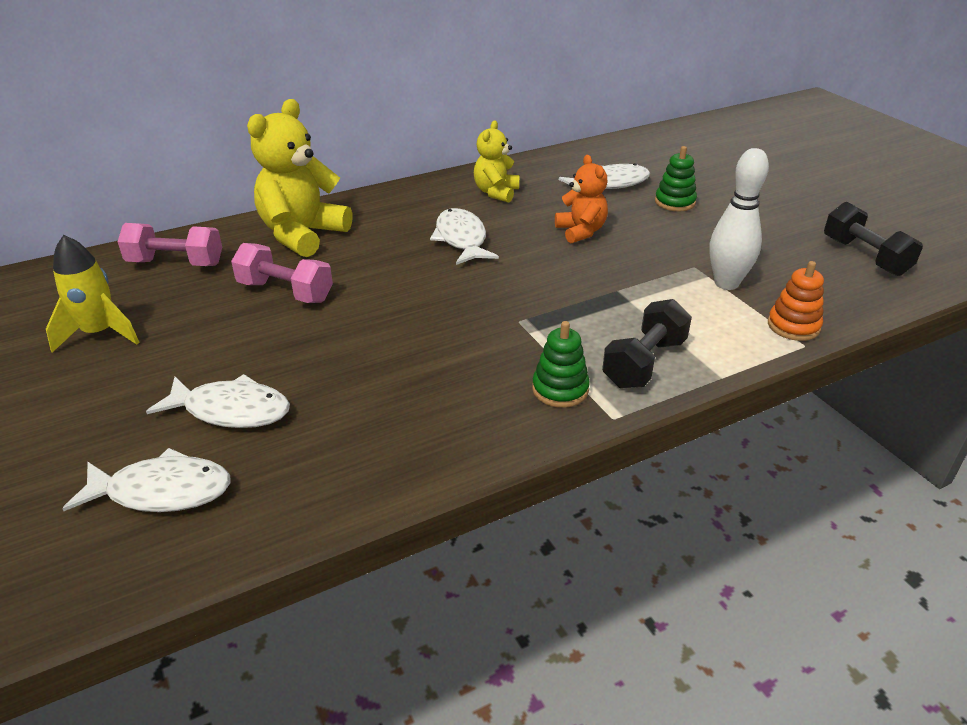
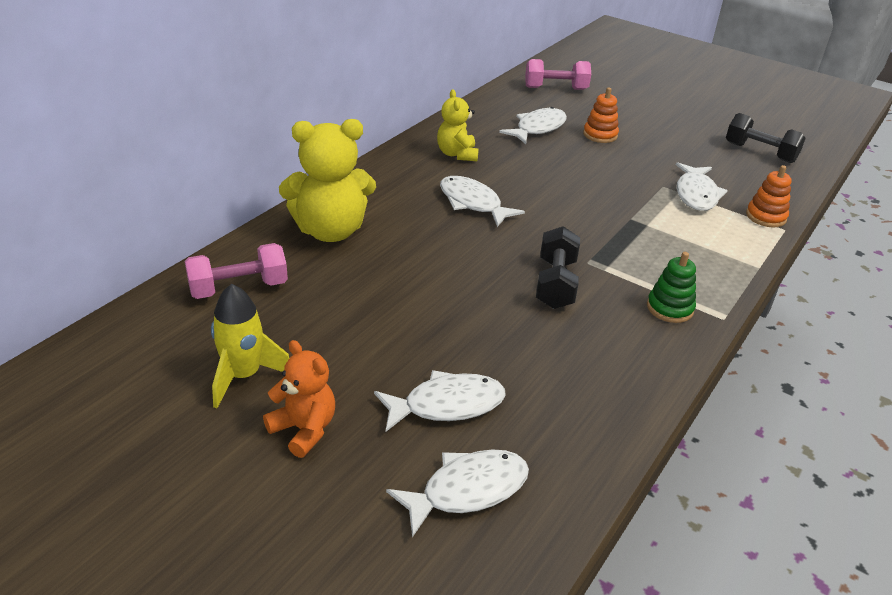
camera: 30 degrees left, 0 degrees up
pink dumbbell [231,243,333,303] -> pink dumbbell moved to [525,59,591,90]
yellow teddy bear [247,99,352,257] -> yellow teddy bear turned 105 degrees counterclockwise [279,119,376,242]
orange teddy bear [555,155,608,243] -> orange teddy bear moved to [263,340,335,458]
black dumbbell [602,299,692,388] -> black dumbbell moved to [536,226,580,309]
green stacking toy [655,146,697,212] -> orange stacking toy [583,87,619,143]
white bowling pin [709,148,769,290] -> white fish [676,162,728,211]

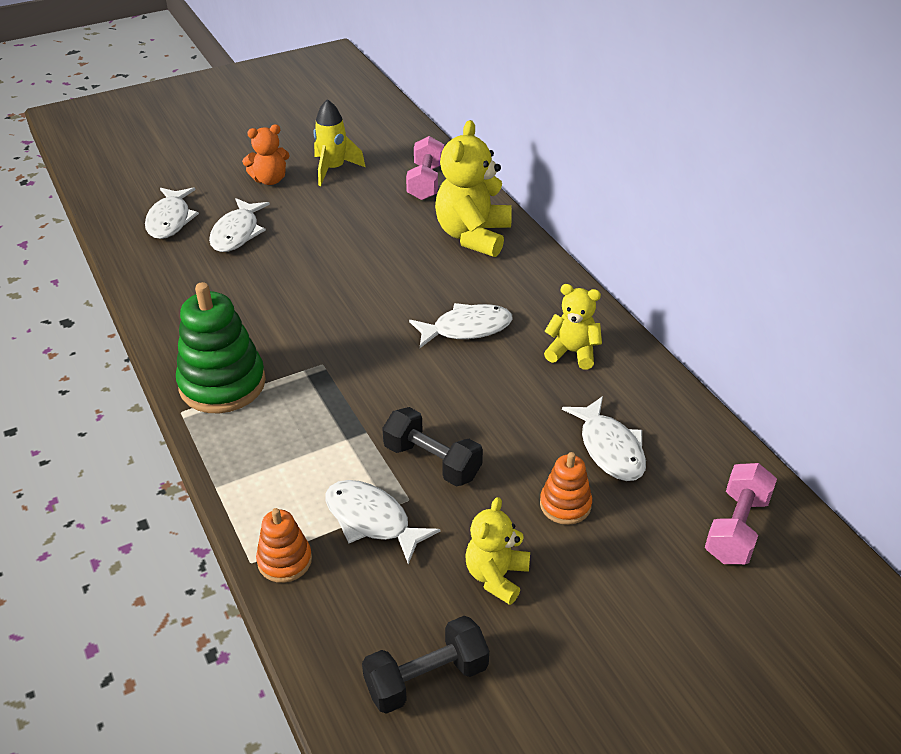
camera: 120 degrees right, 5 degrees up
black dumbbell [536,226,580,309] -> black dumbbell moved to [382,407,483,486]
green stacking toy [647,252,696,323] -> green stacking toy [176,282,266,413], size x1.88
none -> yellow teddy bear [465,497,530,605]

